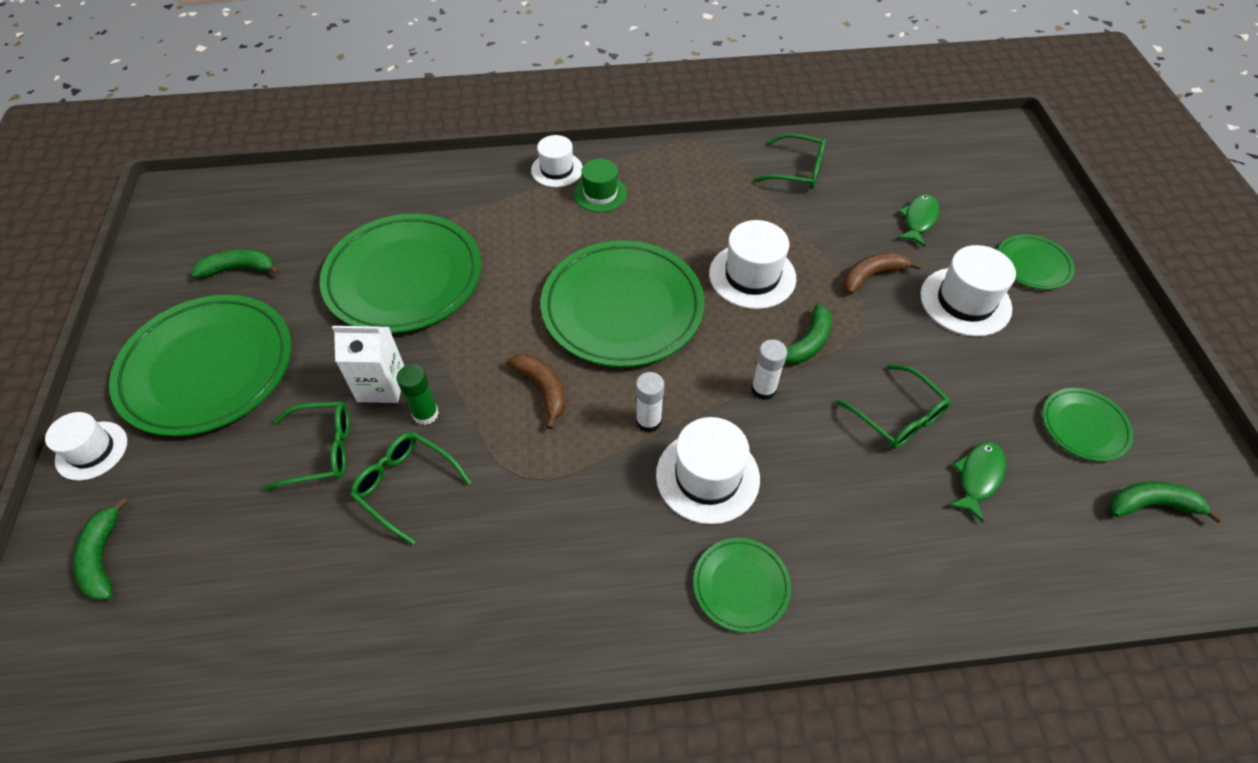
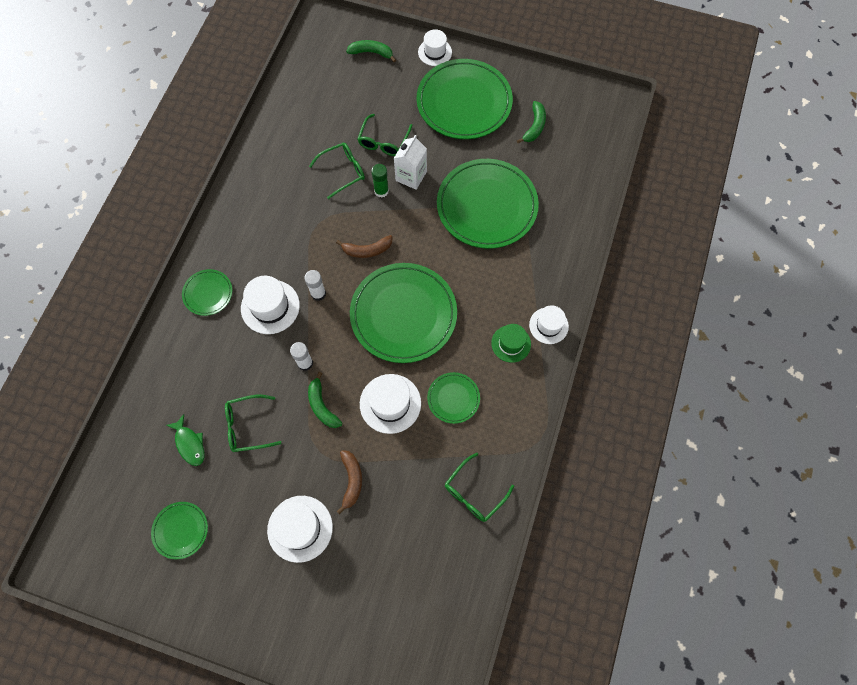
camera: 115 degrees right, 15 degrees up
green fish [898,194,939,247] -> none
green plate [998,235,1075,290] -> green plate moved to [427,372,480,424]
green banana [1109,481,1224,523] -> none

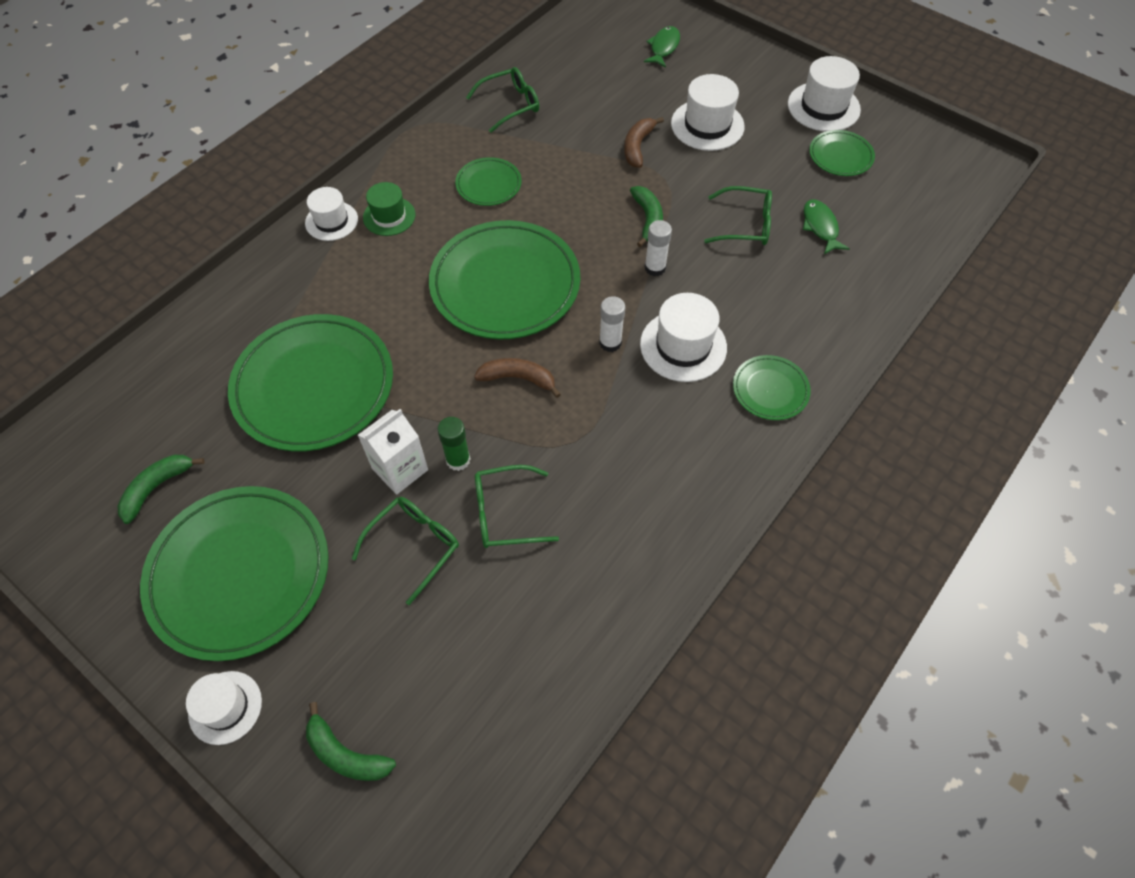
camera: 160 degrees left, 10 degrees down
white hat [360,374,421,434] -> white hat moved to [788,56,861,132]
none -> green fish [644,26,680,68]

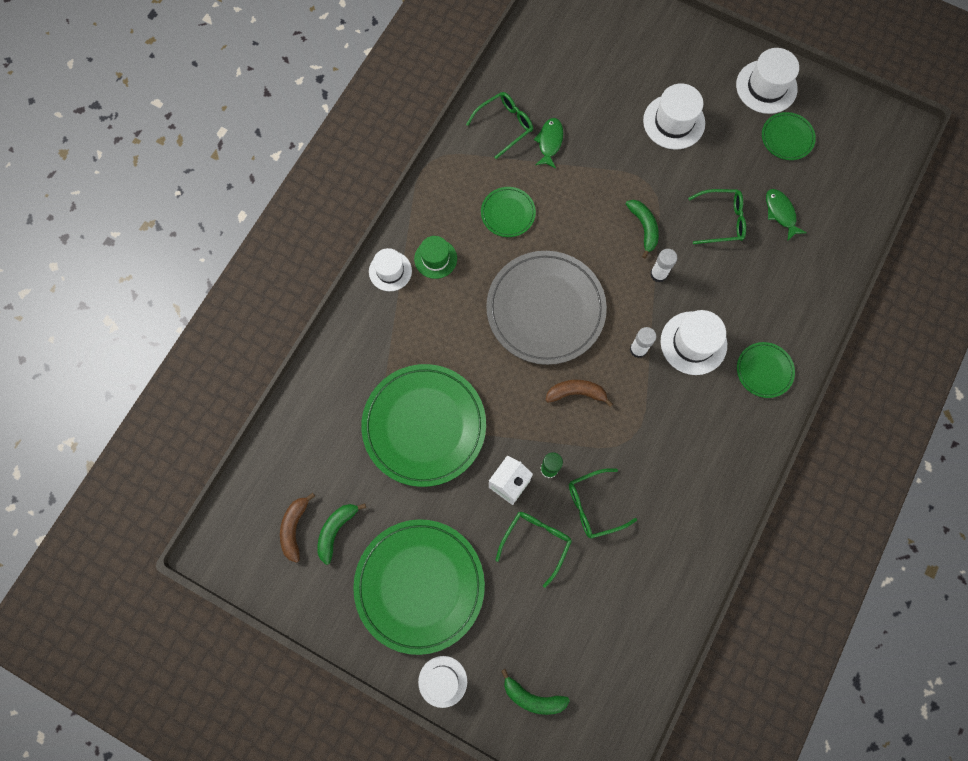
camera: 10 degrees left, 15 degrees up
green plate [429,220,581,340] -> grey plate [486,251,607,365]
brown banana [624,117,664,168] -> brown banana moved to [280,493,315,563]
green fish [644,26,680,68] -> green fish moved to [534,118,563,169]

